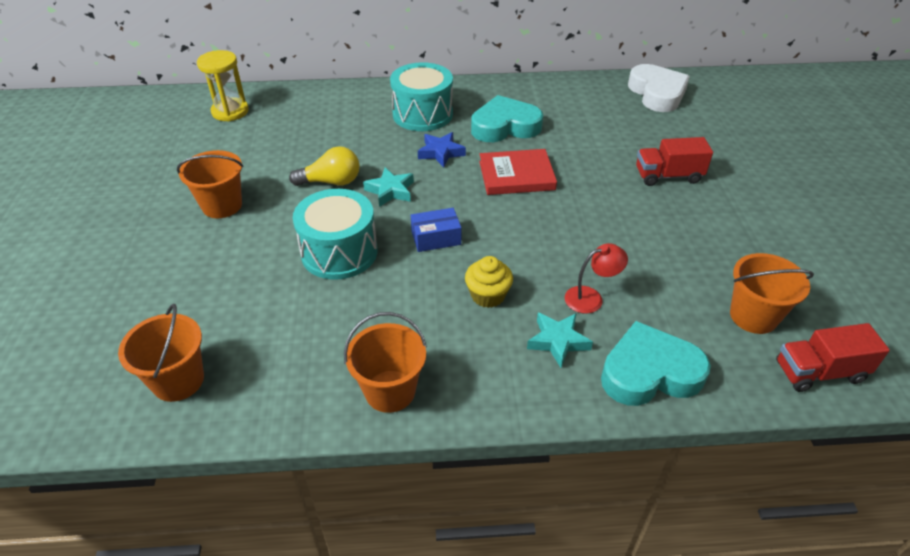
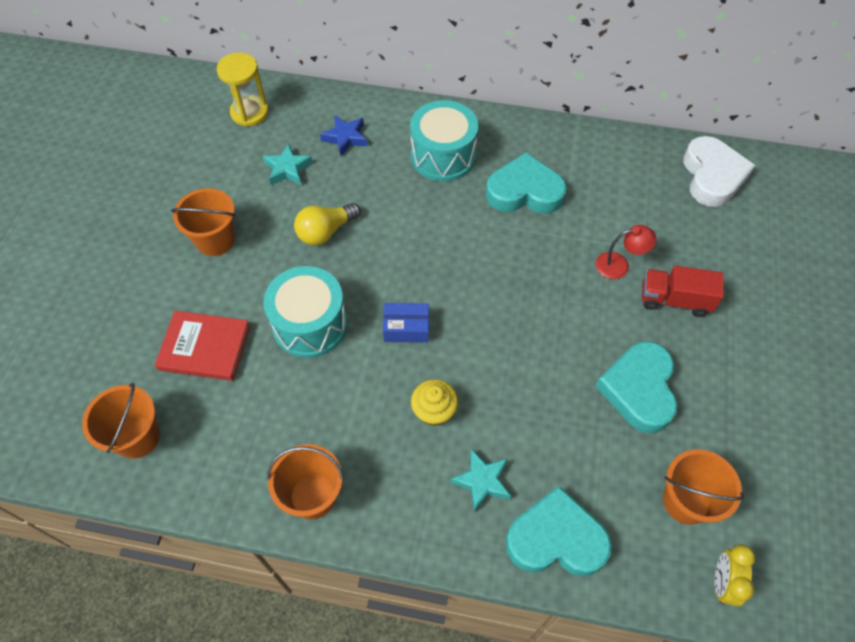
camera: 15 degrees right, 15 degrees up
yellow light bulb [289,146,360,186] -> yellow light bulb turned 135 degrees clockwise [294,203,361,245]
turquoise star [363,167,414,207] -> turquoise star moved to [263,143,313,185]
blue star [418,132,466,168] -> blue star moved to [320,115,367,156]
red book [479,149,557,195] -> red book moved to [155,311,250,381]
red lamp [565,243,628,314] -> red lamp moved to [596,225,657,279]
red truck [776,323,890,392] -> yellow clock [715,545,755,606]
none -> turquoise heart [595,341,678,433]

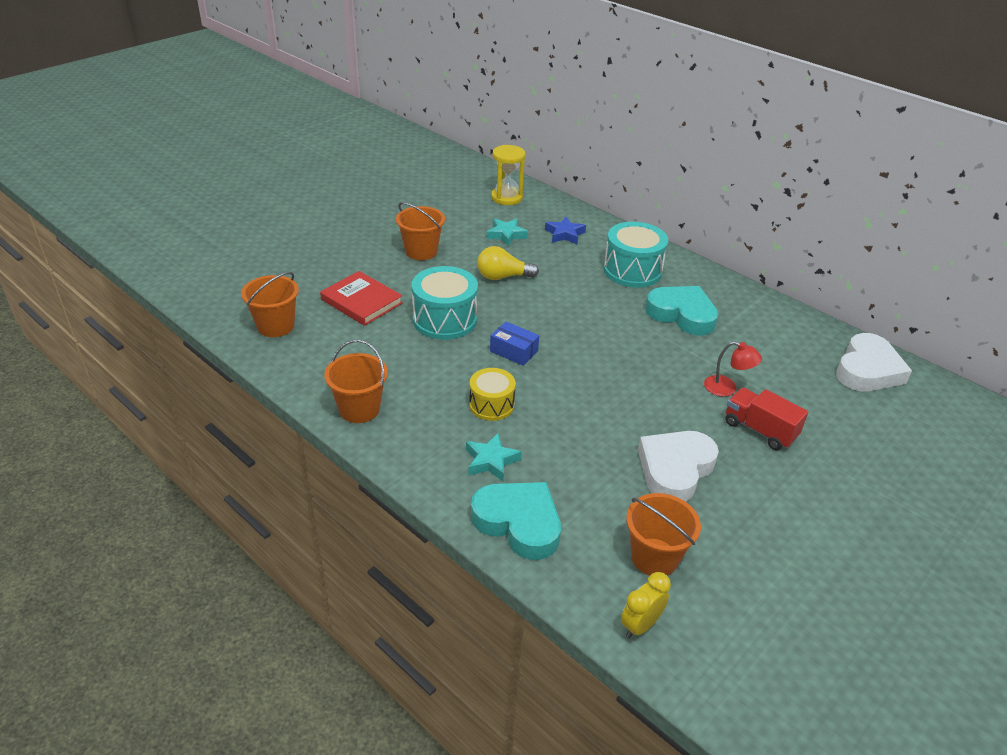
camera: 30 degrees right, 20 degrees down
yellow cupcake [411,379,458,426] -> yellow drum [469,368,516,421]
turquoise heart [595,341,678,433] -> white heart [638,431,719,502]

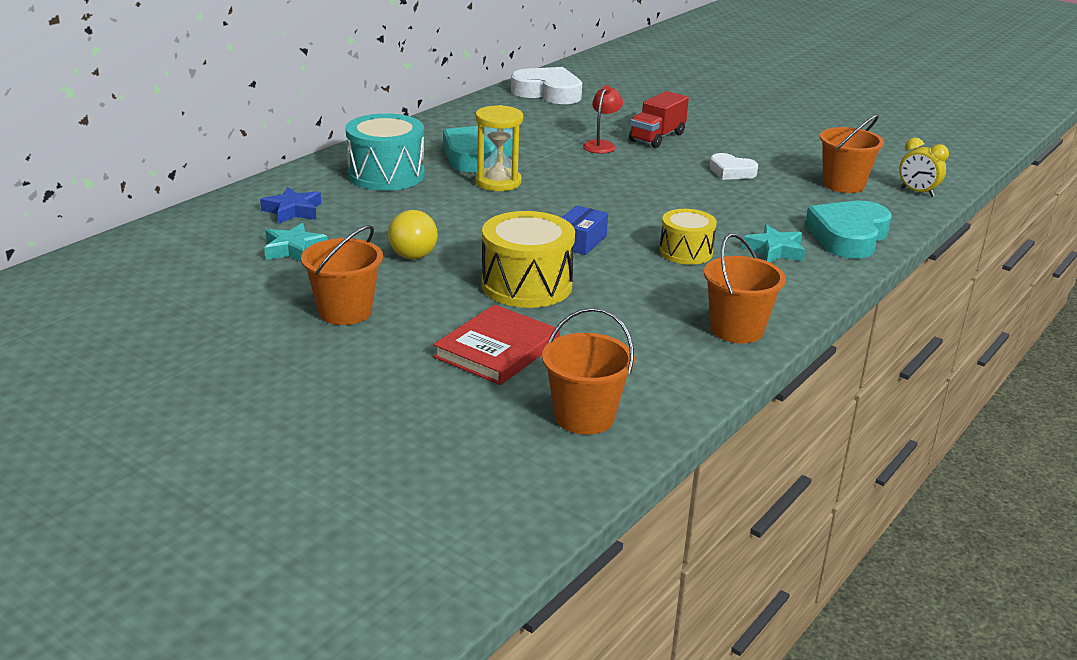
camera: 95 degrees left, 10 degrees down
turquoise drum [411,266,478,340] -> yellow drum [481,211,575,308]
yellow hourglass [491,145,525,205] -> yellow hourglass moved to [475,105,523,191]
white heart [638,431,719,502] -> white heart [710,153,758,180], size x0.57

